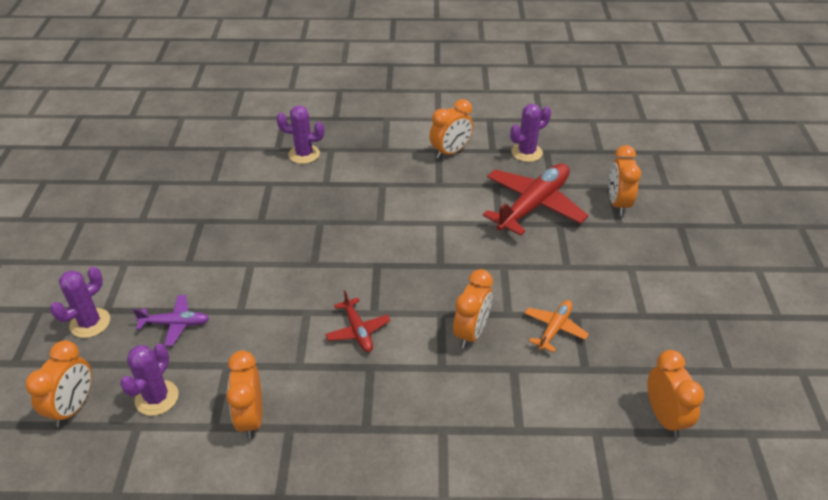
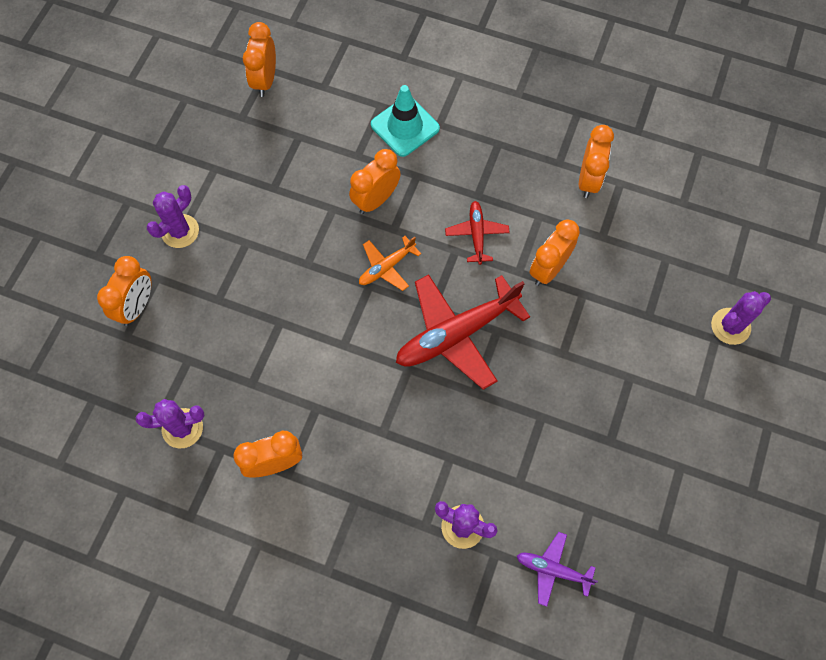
camera: 160 degrees left, 25 degrees up
orange clock [25,340,92,427] -> orange clock moved to [529,220,580,286]
purple cactus [120,344,179,416] -> purple cactus moved to [146,185,199,248]
purple plane [133,295,210,346] -> purple plane moved to [517,532,598,607]
red plane [483,163,588,236] -> red plane moved to [396,274,530,390]
orange plane [524,300,589,352] -> orange plane moved to [359,236,421,291]
none -> turquoise traffic cone [371,85,440,157]

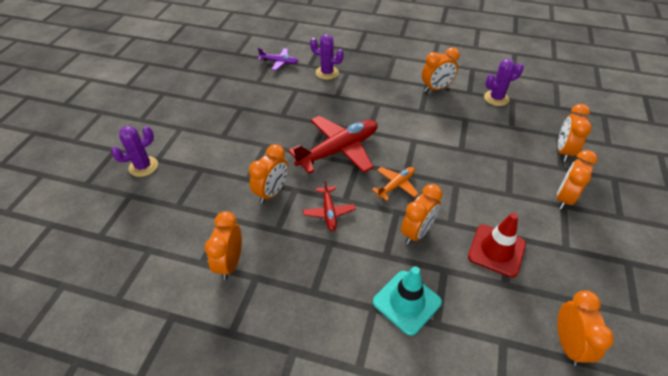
camera: 175 degrees right, 20 degrees down
purple cactus [146,185,199,248] -> orange clock [557,150,598,209]
none -> red traffic cone [468,213,526,278]

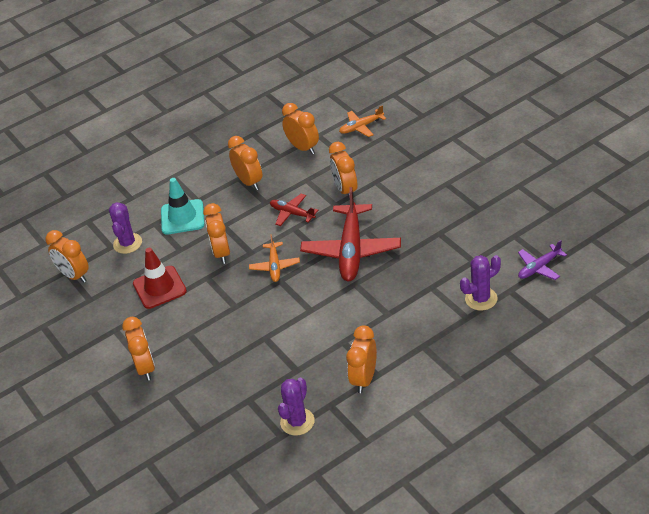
camera: 135 degrees right, 5 degrees down
purple cactus [111,126,158,177] -> purple cactus moved to [109,202,142,254]
orange clock [558,104,592,162] -> orange clock moved to [228,136,262,190]
none -> orange plane [339,105,386,137]

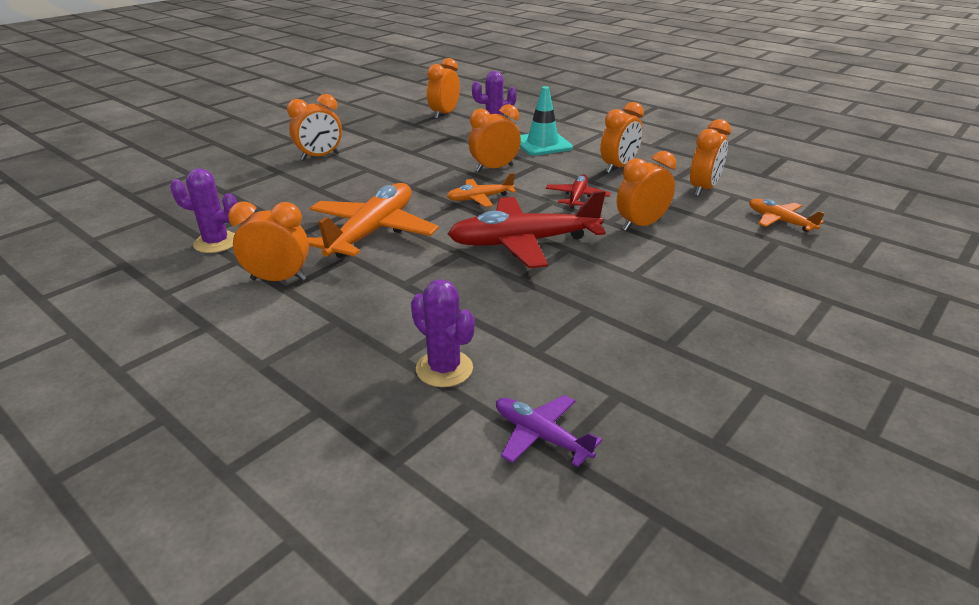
camera: 70 degrees right, 10 degrees down
red traffic cone [133,248,187,309] -> none
none -> orange plane [307,183,439,259]

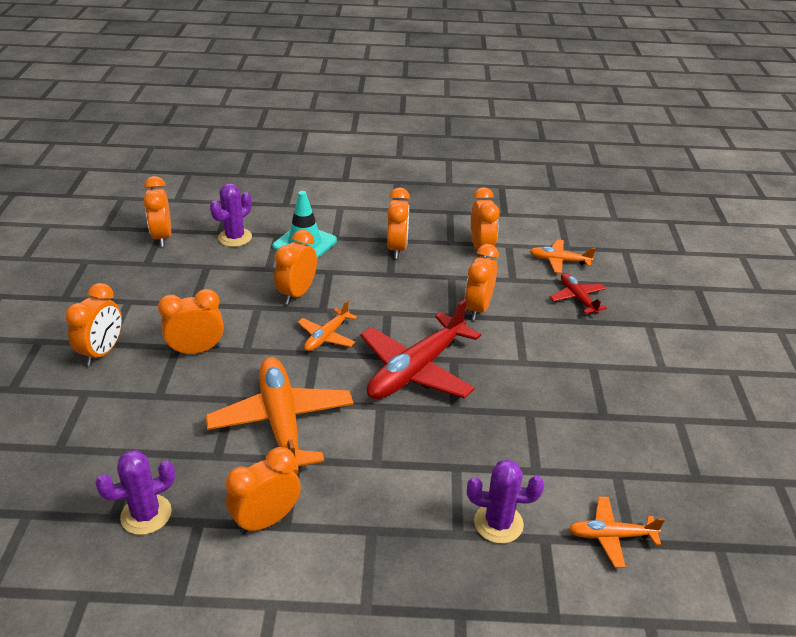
camera: 40 degrees left, 5 degrees up
purple plane [496,395,602,467] -> orange plane [569,497,665,568]
red plane [546,174,611,208] -> red plane moved to [550,273,607,314]
none -> orange clock [158,289,224,355]

